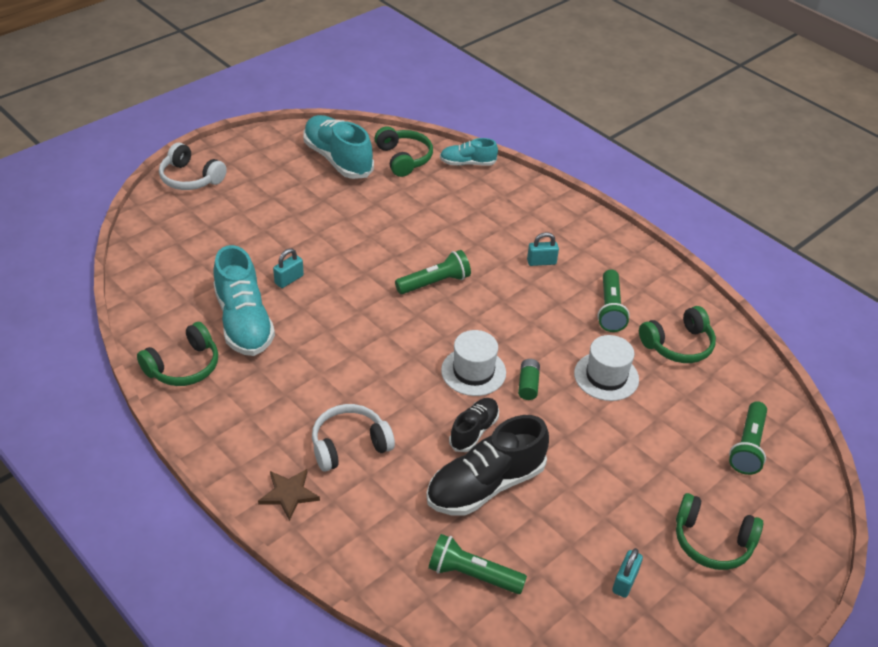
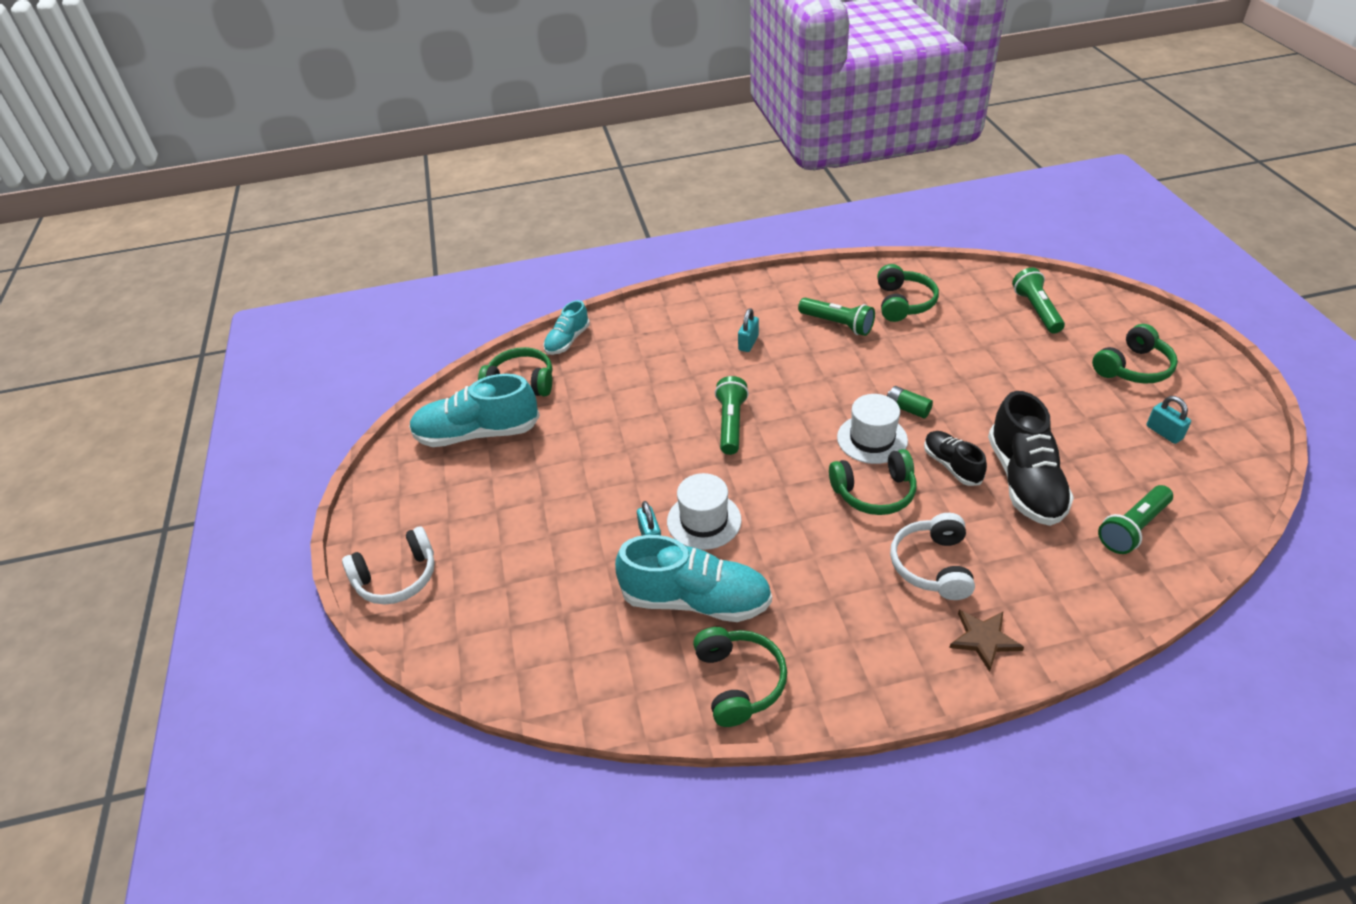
camera: 55 degrees left, 0 degrees up
white hat [574,335,639,401] -> white hat moved to [667,473,741,550]
green flashlight [729,401,767,475] -> green flashlight turned 150 degrees counterclockwise [1012,268,1065,334]
none -> green headphones [829,449,917,515]

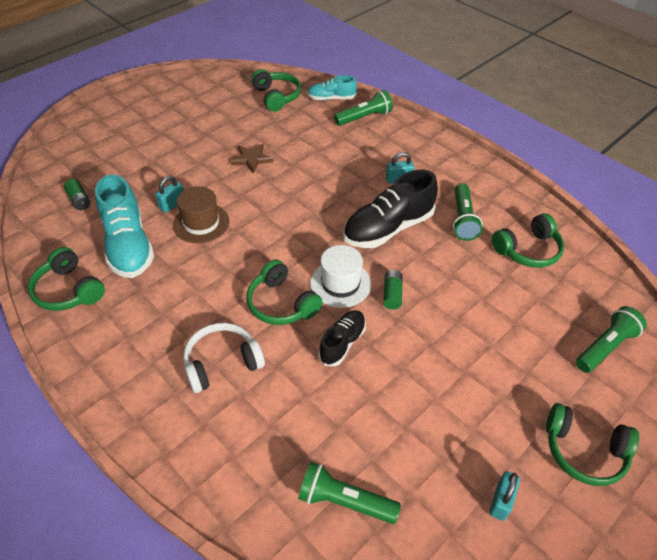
camera: 55 degrees right, 5 degrees up
white headphones [342,526,435,605] -> none
turquoise shoe [409,374,540,447] -> none
white hat [667,473,741,550] -> brown hat [173,186,230,243]
green headphones [693,627,787,727] -> green headphones turned 90 degrees clockwise [28,247,105,311]
green flashlight [715,376,749,455] -> green flashlight moved to [334,90,393,126]
brown star [949,610,1024,672] -> brown star moved to [231,144,273,173]
black shoe [988,391,1074,526] -> black shoe moved to [343,170,438,248]
none -> green battery [64,179,90,210]

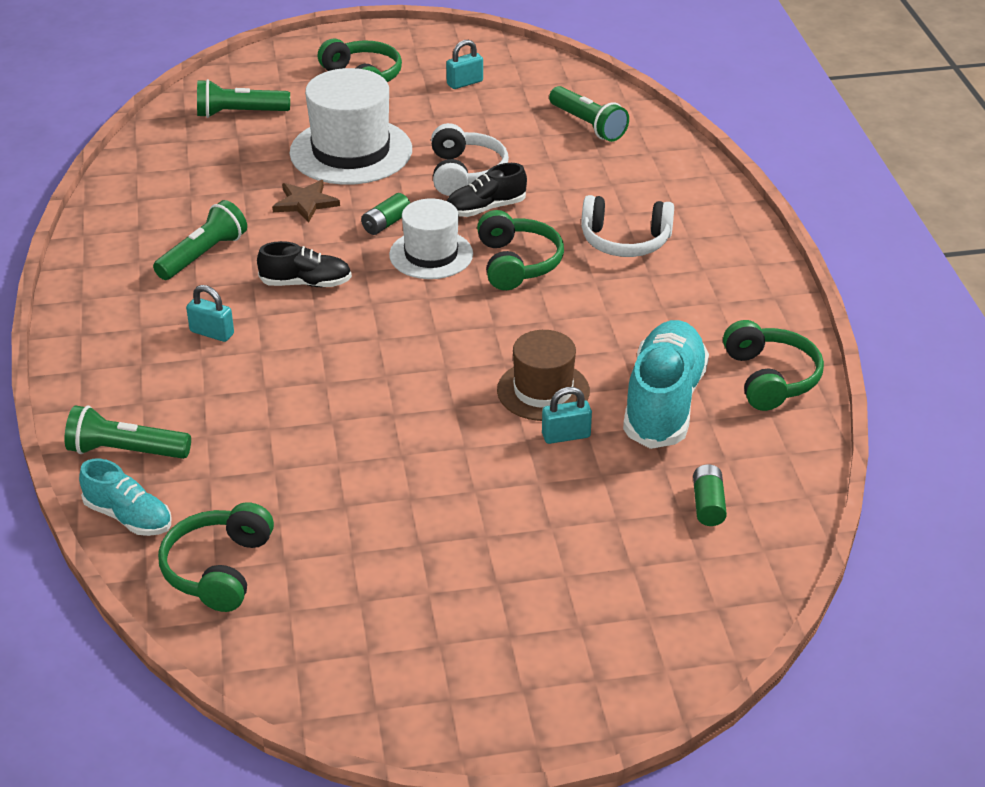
camera: 145 degrees left, 10 degrees down
brown star [231,144,273,173] -> brown star moved to [272,180,340,223]
black shoe [343,170,438,248] -> black shoe [257,241,352,287], size x0.56
green headphones [492,213,564,268] -> none
none -> white hat [290,68,412,185]
none -> white headphones [431,123,509,196]

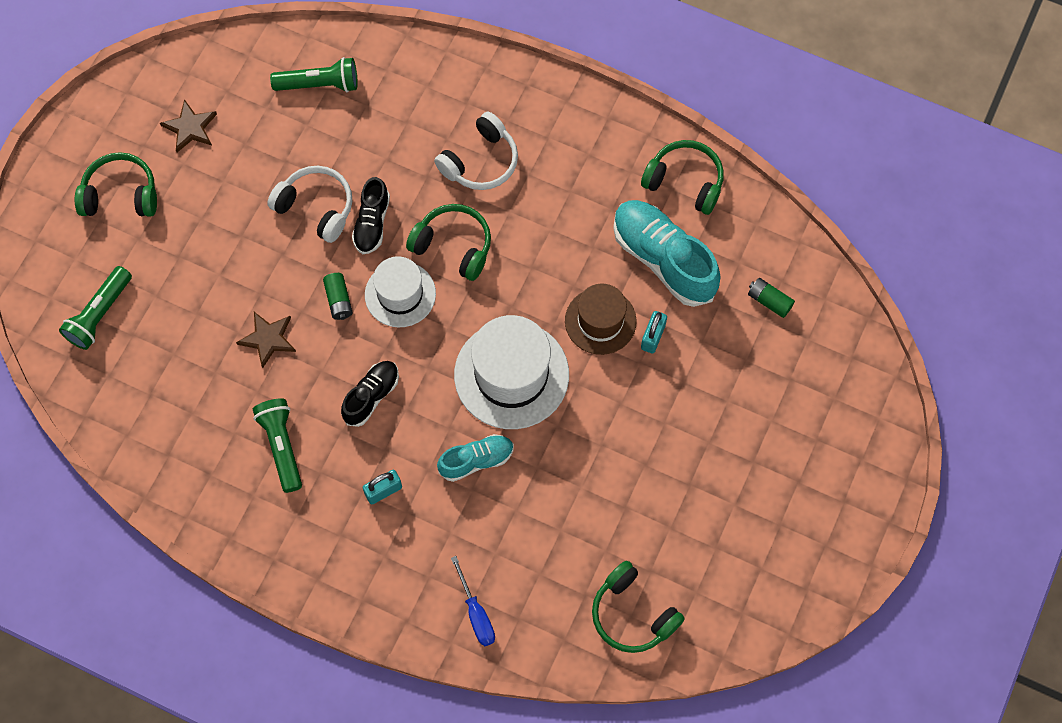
camera: 55 degrees left, 30 degrees up
green flashlight [64,405,191,459] -> blue screwdriver [451,556,495,646]
turquoise shoe [79,459,171,536] -> turquoise shoe moved to [437,434,514,482]
white hat [290,68,412,185] -> white hat moved to [454,315,569,429]
turquoise padlock [446,40,483,89] -> brown star [160,99,217,152]

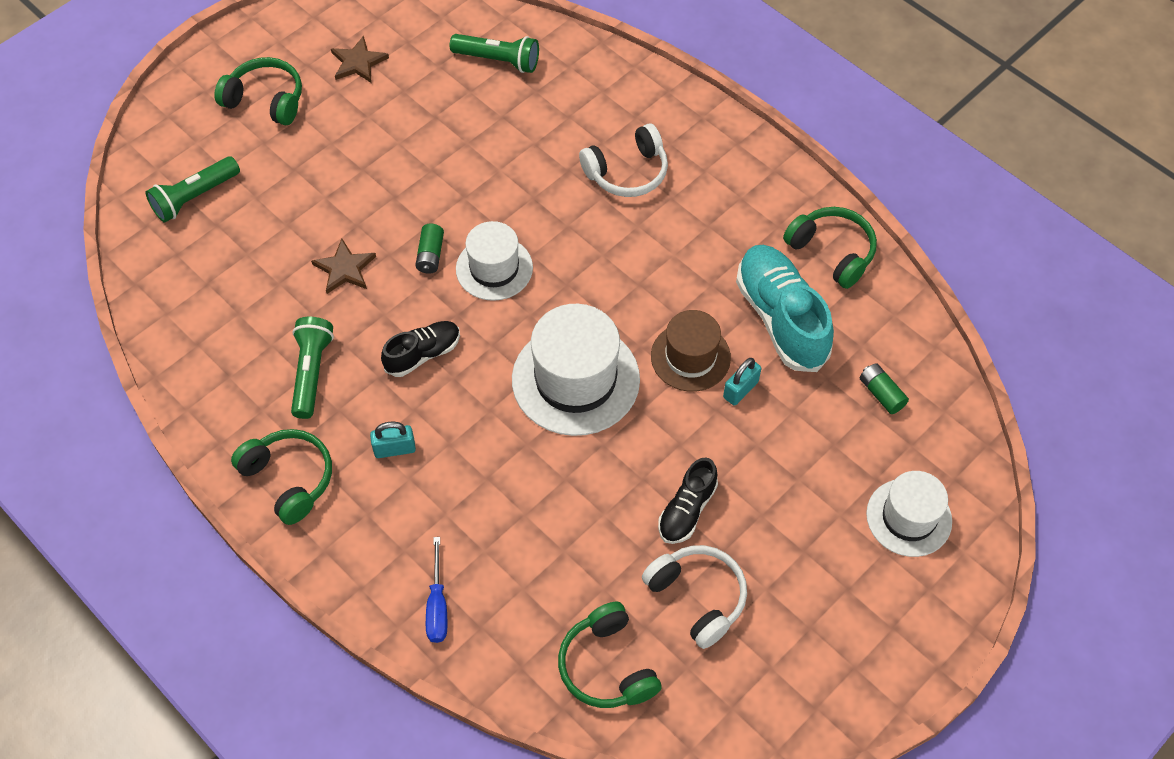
camera: 20 degrees right, 10 degrees down
white headphones [267,166,352,243] -> white headphones moved to [642,545,747,649]
black shoe [352,177,390,254] -> black shoe moved to [658,457,718,544]
green headphones [406,204,491,281] -> green headphones moved to [231,429,332,525]
turquoise shoe [437,434,514,482] -> none
none -> white hat [866,471,952,557]

